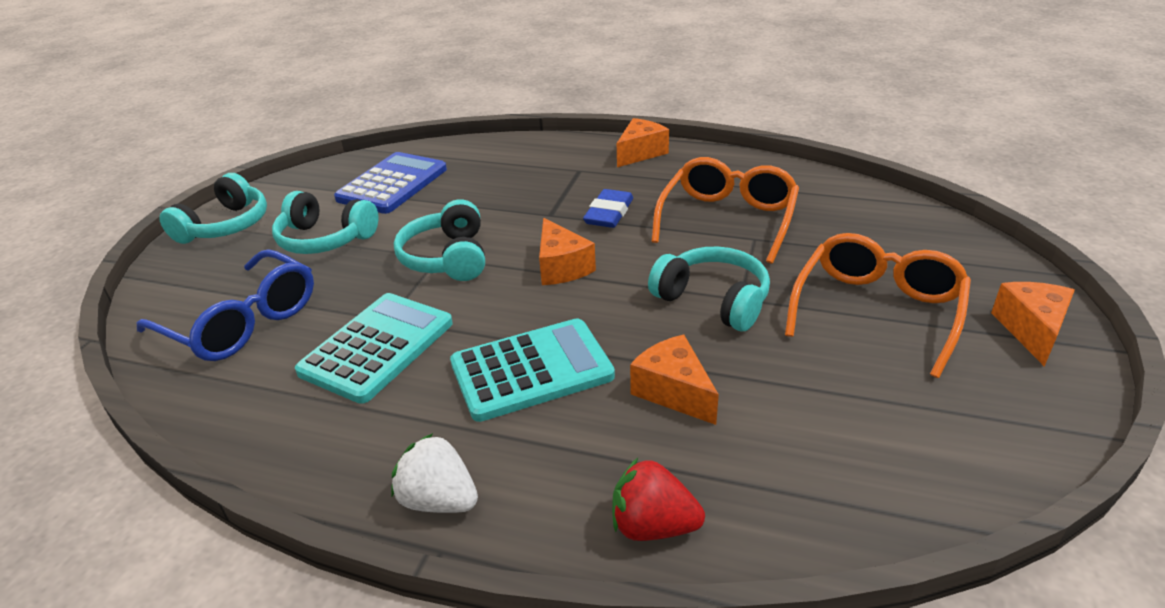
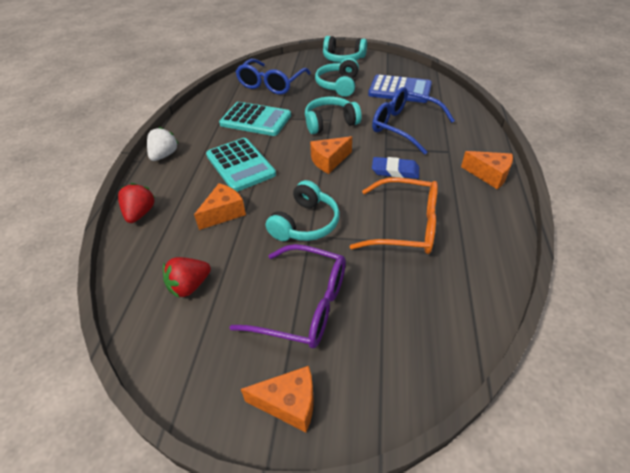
camera: 80 degrees right, 10 degrees up
orange glasses [785,233,971,378] -> purple glasses [229,244,346,348]
none -> red strawberry [163,257,211,298]
none -> blue glasses [372,87,455,155]

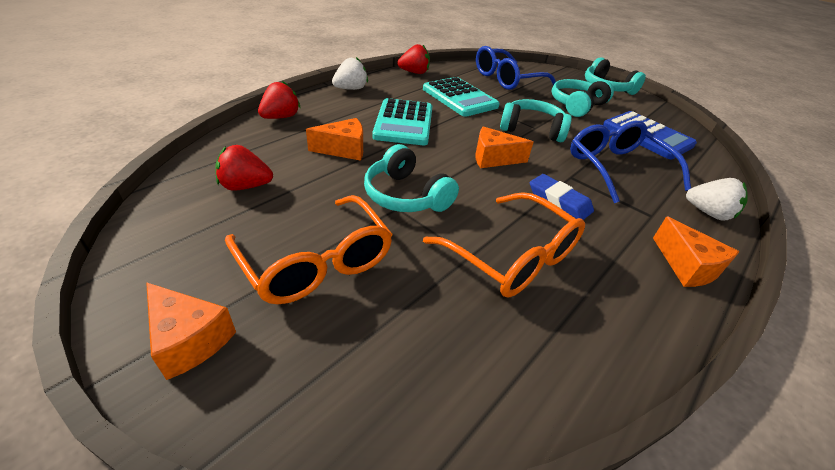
camera: 30 degrees right, 5 degrees down
purple glasses [229,244,346,348] -> orange glasses [225,195,393,304]
turquoise headphones [266,180,340,241] -> turquoise headphones turned 75 degrees clockwise [364,144,459,212]
none -> red strawberry [398,44,430,74]
none -> white strawberry [686,178,748,221]

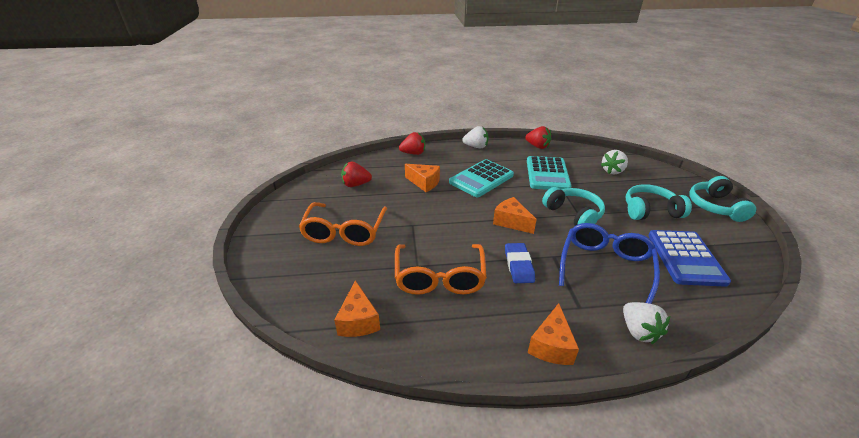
camera: 45 degrees right, 5 degrees down
orange cheese [146,282,236,380] -> orange cheese moved to [334,280,380,337]
red strawberry [216,145,273,191] -> red strawberry turned 45 degrees counterclockwise [341,162,372,187]
turquoise headphones [364,144,459,212] -> none
blue glasses [476,46,556,90] -> white strawberry [601,150,628,174]

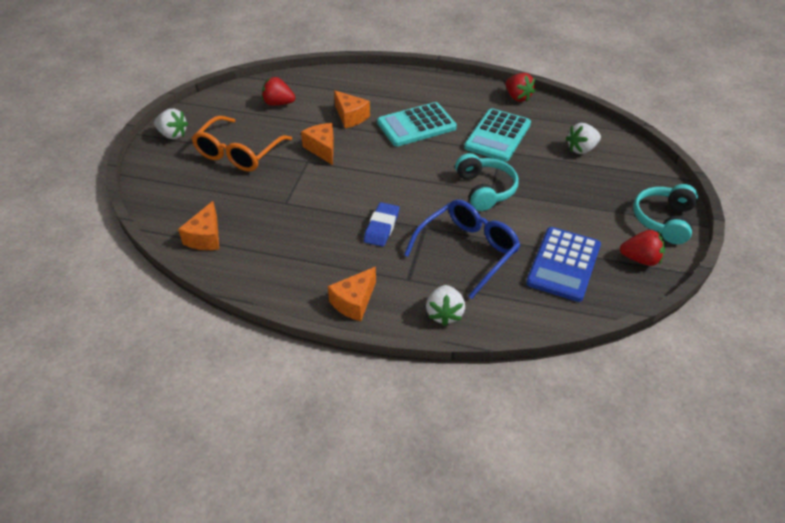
camera: 20 degrees right, 10 degrees up
orange glasses [395,244,487,295] -> none
red strawberry [399,132,425,155] -> red strawberry moved to [620,230,665,266]
white strawberry [462,126,488,148] -> white strawberry moved to [154,109,188,139]
orange cheese [493,197,537,234] -> orange cheese moved to [301,123,334,165]
turquoise headphones [626,184,692,220] -> none

